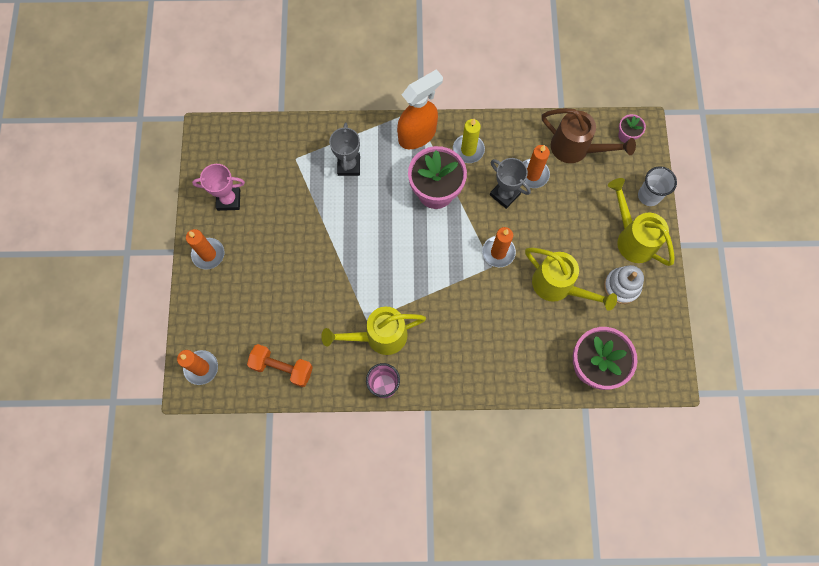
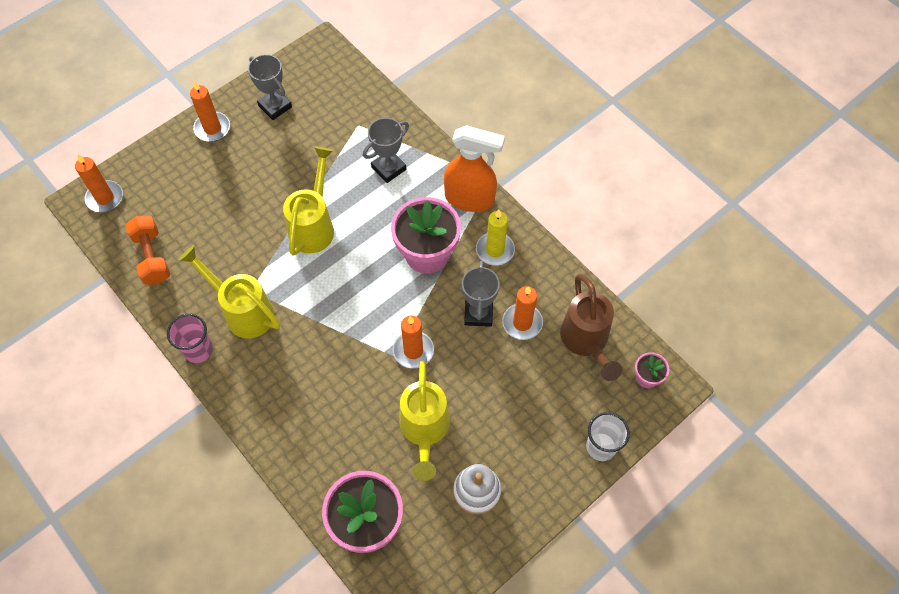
camera: 50 degrees right, 10 degrees down
pink trophy [192,164,245,211] -> grey trophy [248,54,292,120]
yellow watering can [608,178,675,266] -> yellow watering can moved to [283,146,334,256]

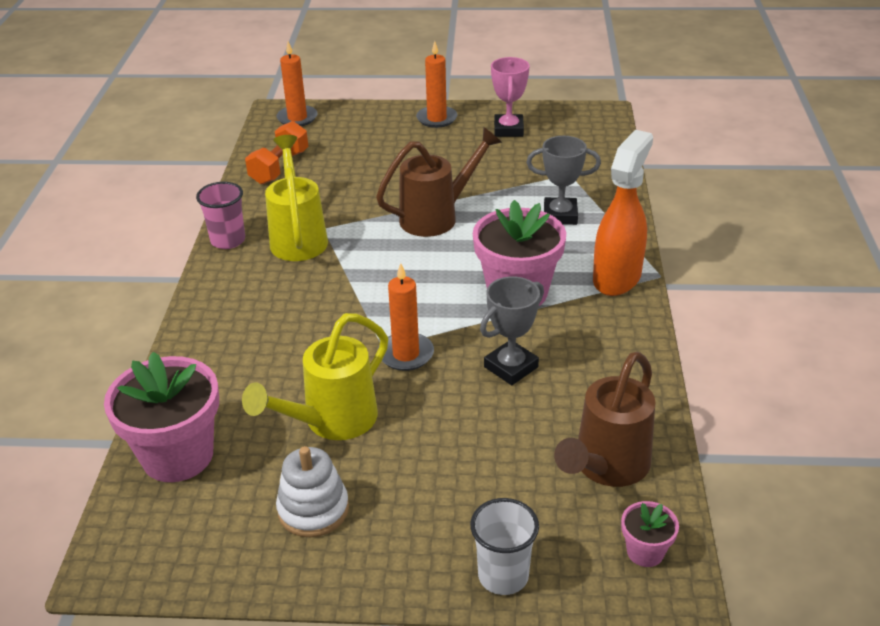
camera: 45 degrees right, 25 degrees down
grey trophy [248,54,292,120] -> pink trophy [491,57,530,137]
yellow watering can [283,146,334,256] -> brown watering can [376,127,502,237]
orange spray bottle [444,125,505,212] -> orange spray bottle turned 120 degrees counterclockwise [593,130,653,296]
yellow candle [476,210,515,266] -> none
orange candle [502,286,543,340] -> none

